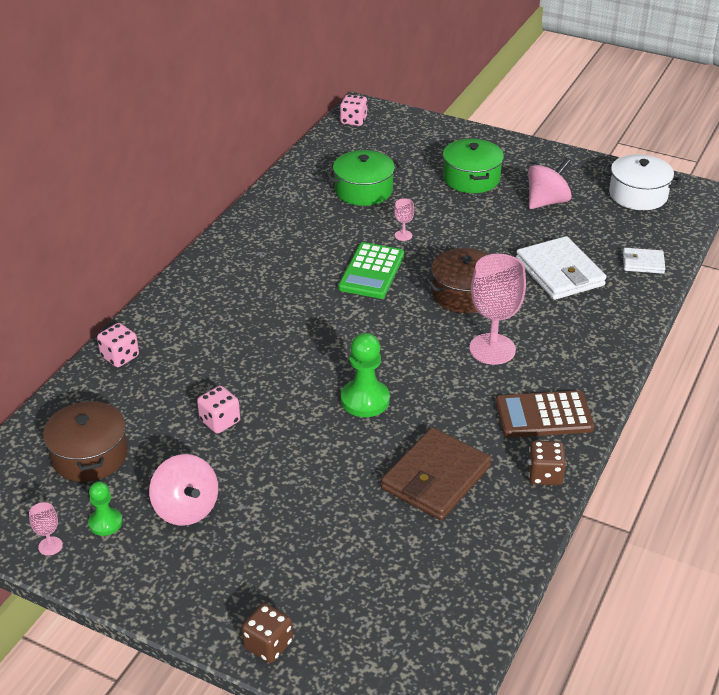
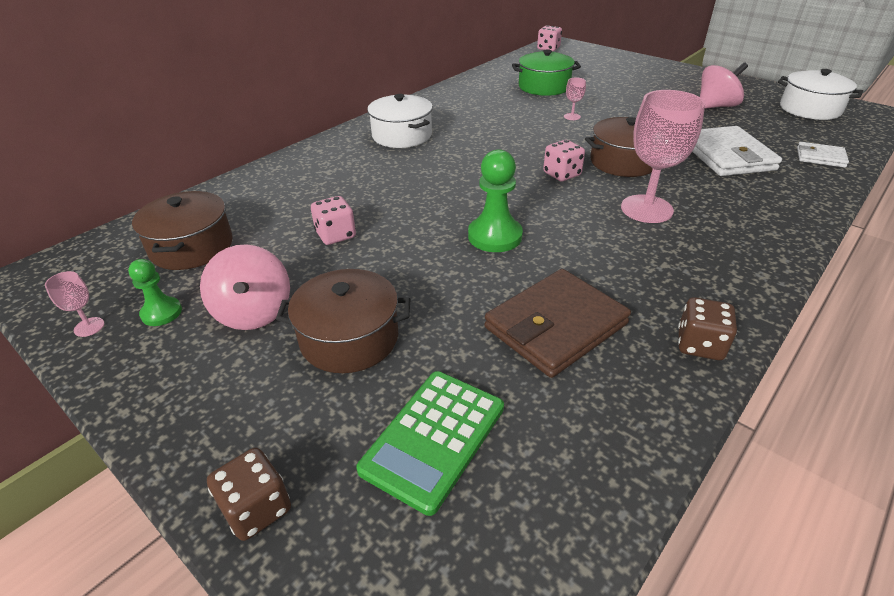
camera: 15 degrees right, 0 degrees up
pink dice [97,323,139,367] -> pink dice moved to [543,140,585,181]
green calculator [338,242,404,299] -> green calculator moved to [356,371,504,516]
green pot [443,139,504,193] -> none
brown calculator [495,391,594,438] -> none
none -> brown pot [276,269,411,373]
none -> white pot [367,94,433,148]

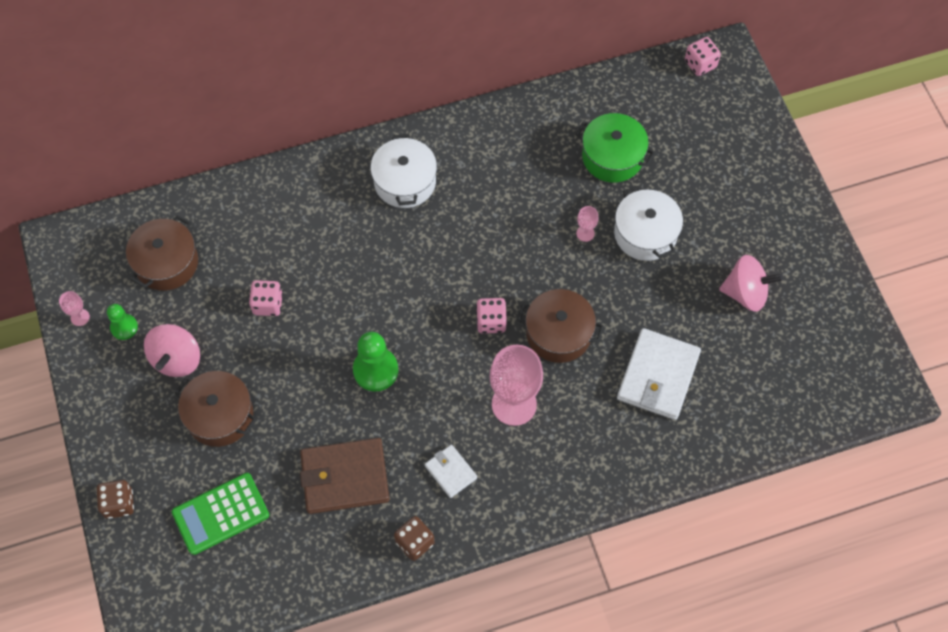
camera: 30 degrees right, 25 degrees up
white pot [778,69,863,120] -> white pot moved to [614,186,683,261]
white wallet [797,142,849,168] -> white wallet moved to [425,444,477,498]

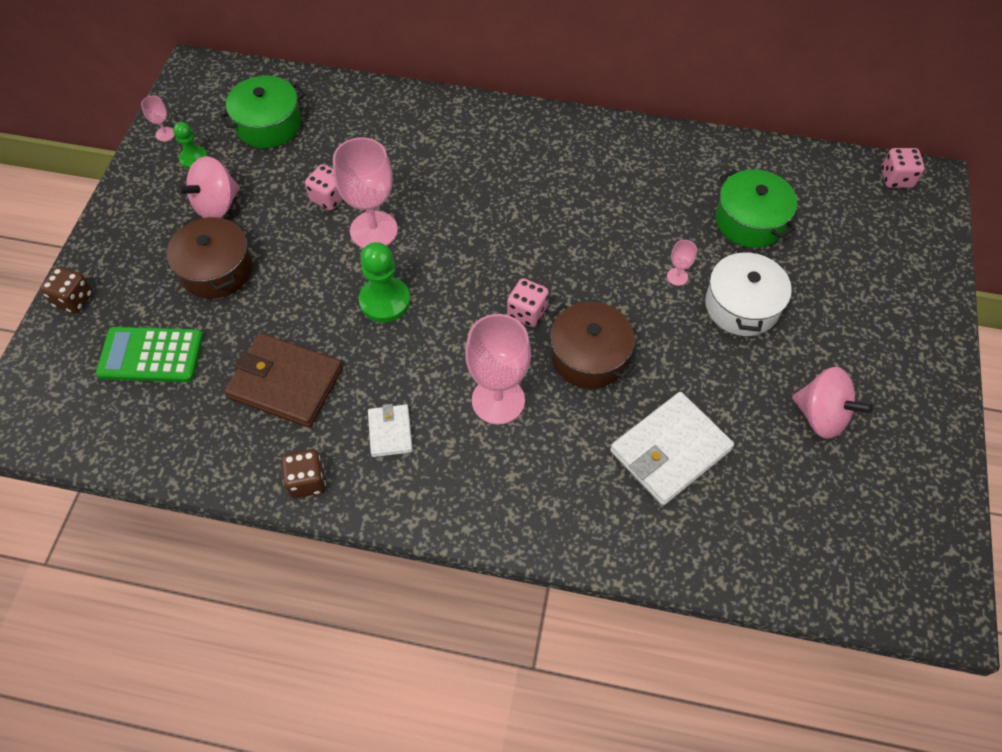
camera: 30 degrees right, 5 degrees down
brown pot [126,216,198,291] -> green pot [219,76,306,148]
white pot [370,134,437,208] -> none
none -> pink goblet [333,137,398,248]

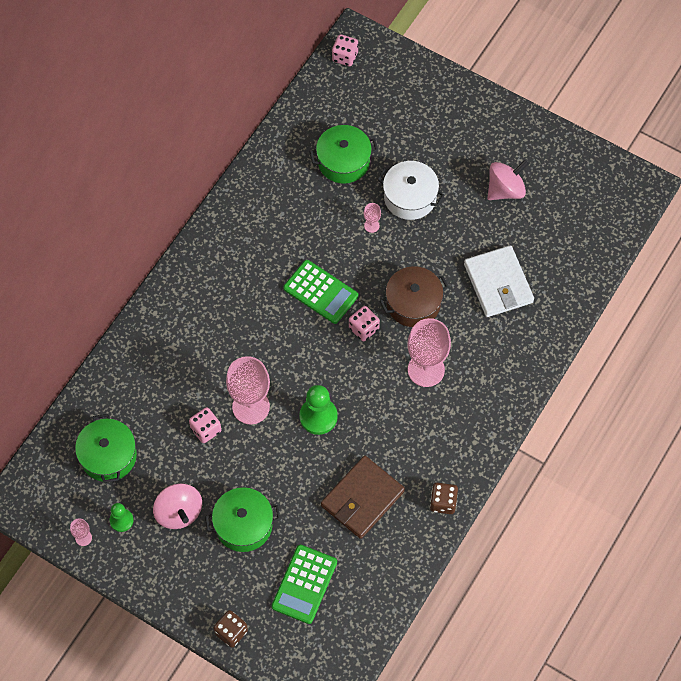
camera: 70 degrees left, 5 degrees up
brown pot [167,215,252,299] -> green pot [205,487,280,552]
white wallet [368,404,413,457] -> none
none -> green calculator [283,260,358,324]

